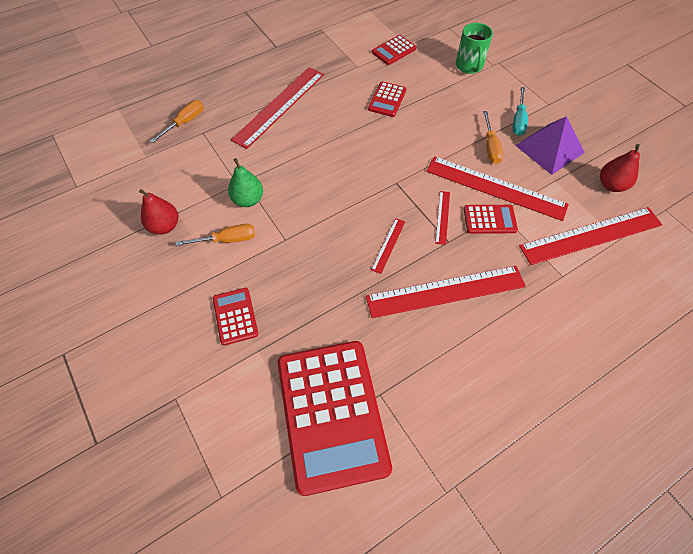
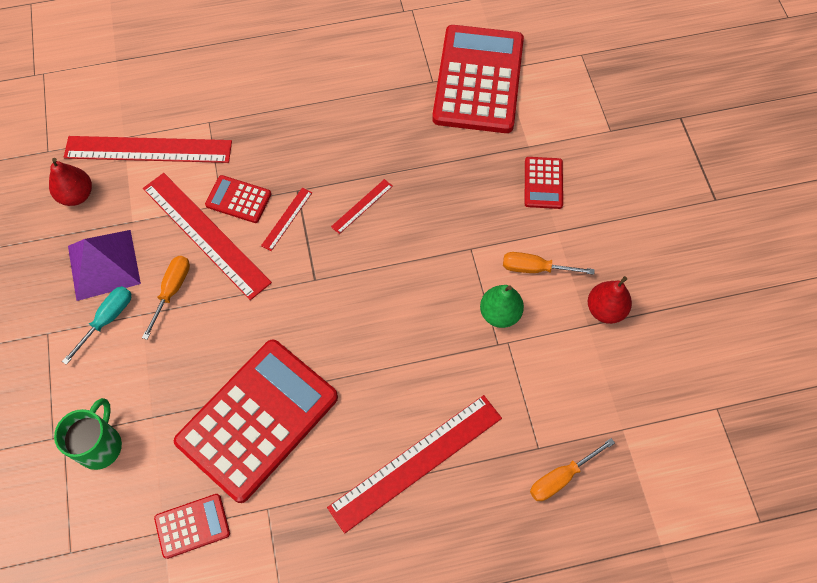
camera: 160 degrees left, 5 degrees up
red ruler [366,266,526,318] -> none
red calculator [368,81,407,117] -> red calculator [174,340,338,503], size x2.24

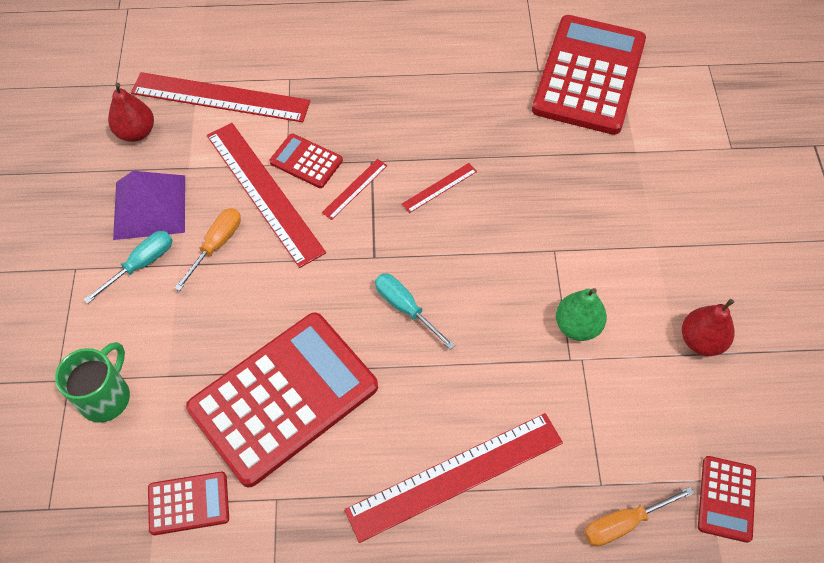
camera: 10 degrees right, 5 degrees down
orange screwdriver [503,252,595,275] -> none
red calculator [525,157,563,209] -> red calculator moved to [698,456,756,543]
none -> turquoise screwdriver [375,273,455,350]

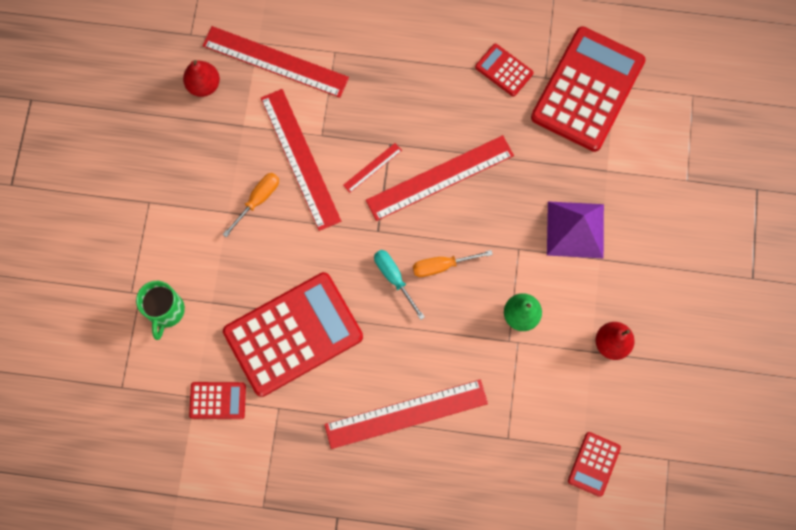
camera: 10 degrees right, 15 degrees up
green mug [55,342,130,423] -> green mug turned 150 degrees clockwise [136,281,185,340]
turquoise screwdriver [84,231,173,304] -> none
purple pyramid [113,171,185,240] -> purple pyramid moved to [547,201,604,258]
red calculator [269,134,343,188] -> red calculator moved to [475,44,534,96]
red ruler [402,163,477,213] -> red ruler [366,135,514,221], size x2.24
orange screwdriver [584,487,694,547] -> orange screwdriver moved to [413,250,493,277]

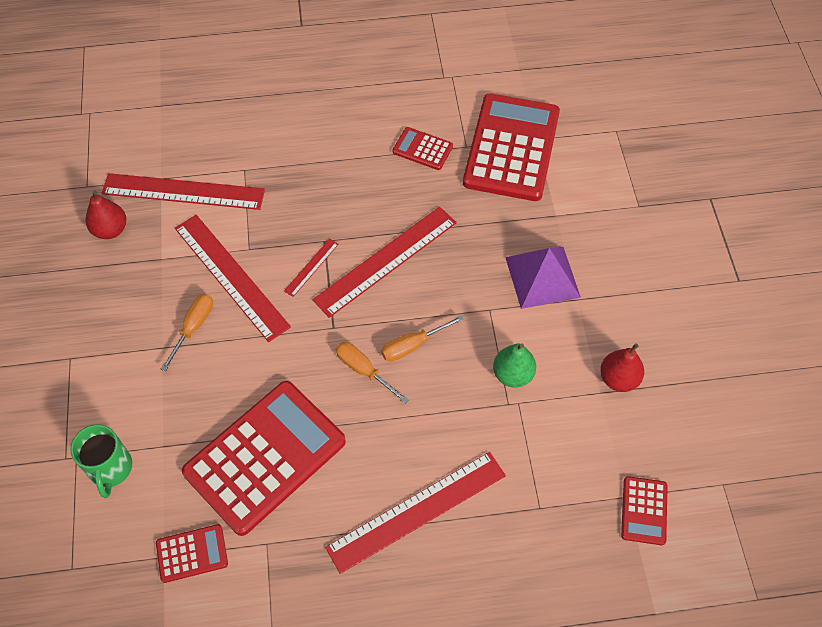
camera: 15 degrees left, 15 degrees down
turquoise screwdriver [374,250,425,320] -> orange screwdriver [336,342,409,404]

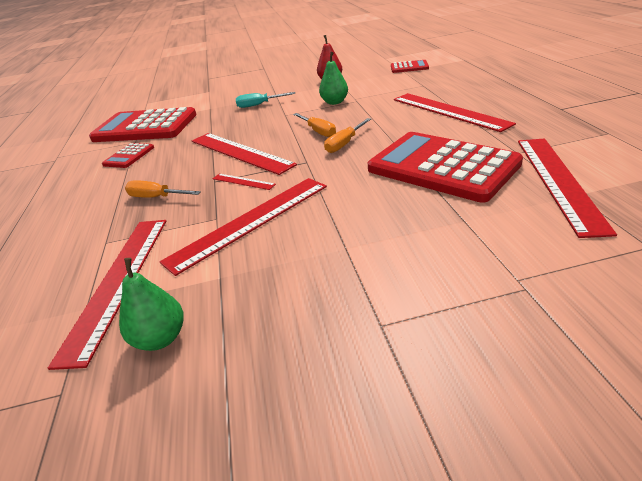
camera: 90 degrees left, 25 degrees down
green mug [70,424,132,498] -> none
red pear [86,191,126,239] -> green pear [119,258,184,351]
red calculator [156,524,228,583] -> red ruler [518,139,617,238]
orange screwdriver [161,294,213,371] -> orange screwdriver moved to [125,181,201,198]
purple pyramid [505,247,581,309] -> turquoise screwdriver [236,92,295,108]

